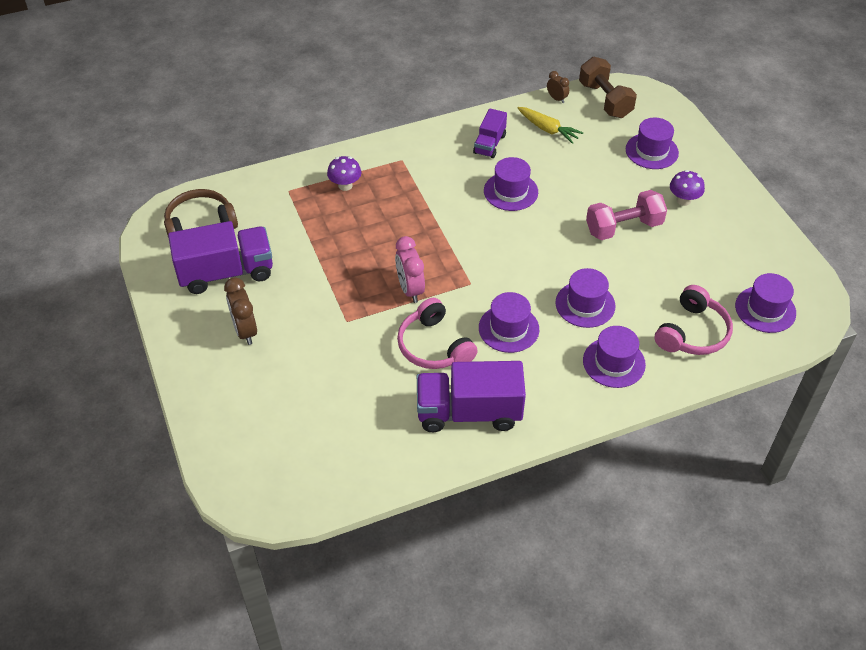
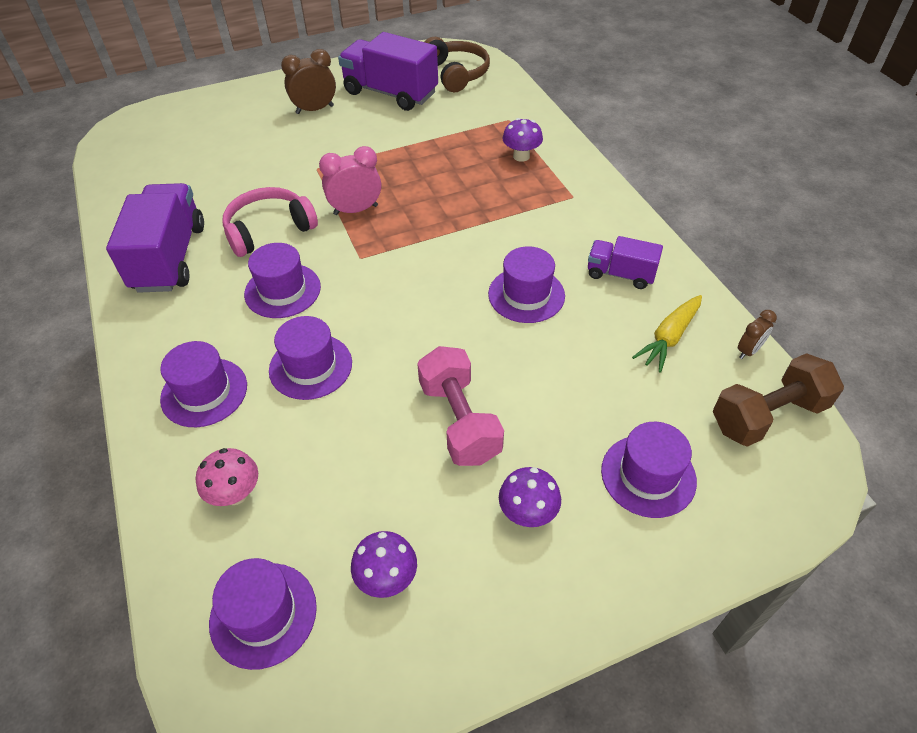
camera: 90 degrees right, 0 degrees up
purple truck [168,221,273,294] -> purple truck turned 135 degrees clockwise [338,32,438,111]
pink headphones [654,285,733,355] -> pink mushroom [196,448,258,506]
none -> purple mushroom [351,531,417,598]

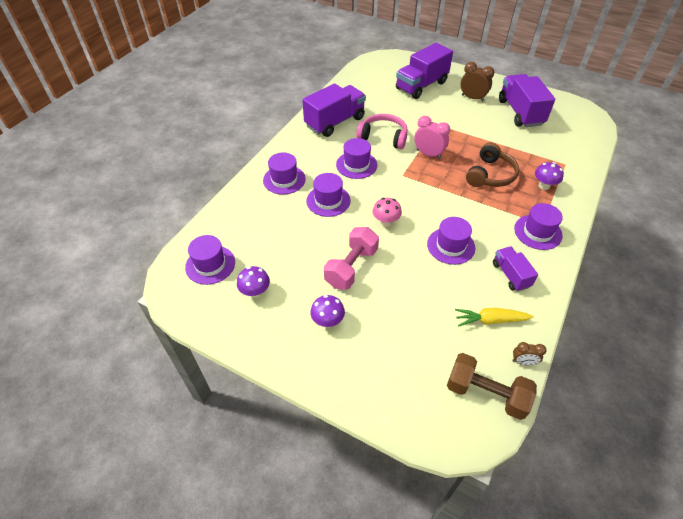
camera: 50 degrees right, 0 degrees up
pink mushroom [196,448,258,506] -> pink mushroom moved to [373,198,402,227]
brown headphones [425,37,490,92] -> brown headphones moved to [466,142,519,187]
purple hat [601,422,697,518] -> purple hat moved to [514,203,563,250]
none -> purple truck [396,43,453,99]

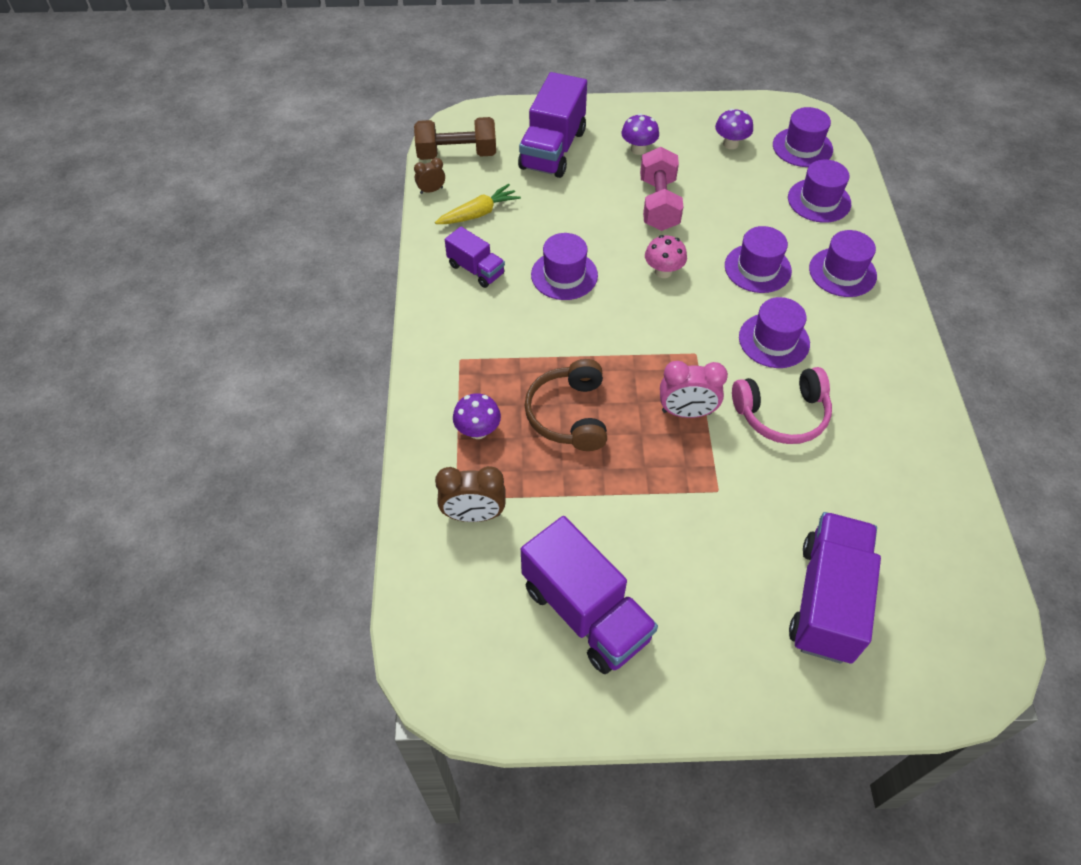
camera: 150 degrees right, 5 degrees up
purple truck [302,83,366,137] -> purple truck moved to [518,72,587,178]
brown clock [461,62,494,102] -> brown clock moved to [435,466,506,522]
purple hat [514,203,563,250] -> purple hat moved to [788,160,851,223]

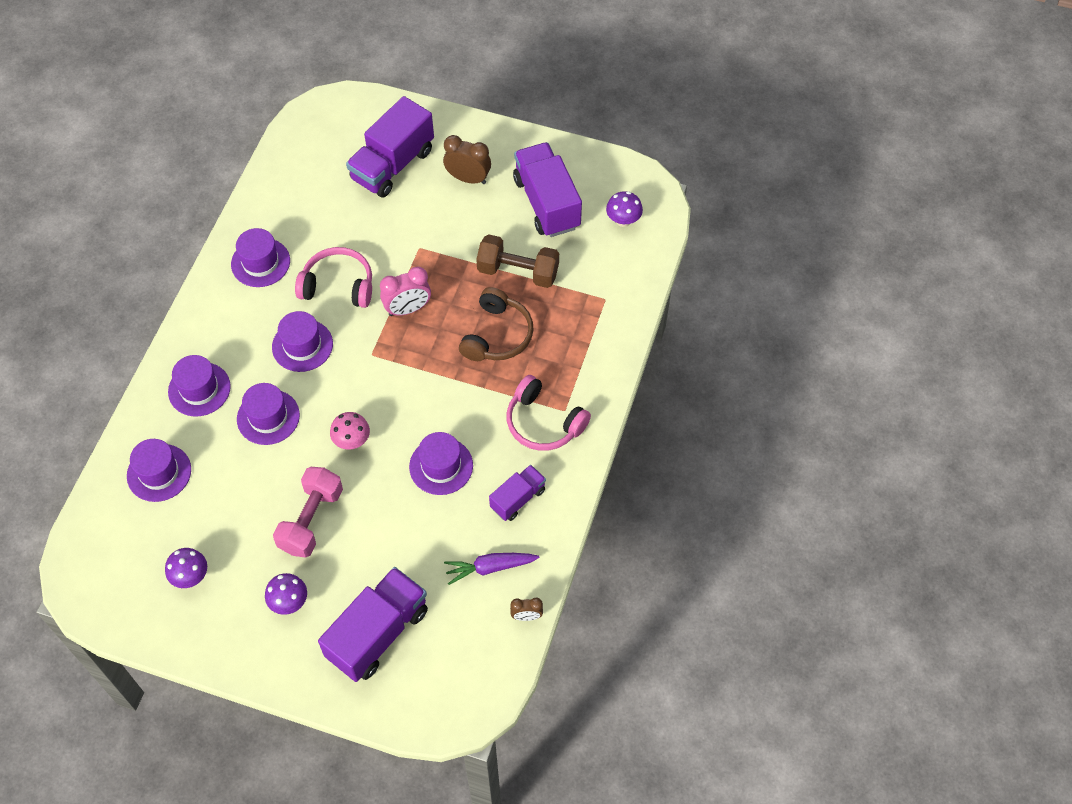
camera: 160 degrees left, 5 degrees up
brown dumbbell [414,117,496,160] -> brown dumbbell moved to [476,234,559,288]
yellow carrot [435,184,521,224] -> purple carrot [444,553,540,585]
brown clock [435,466,506,522] -> brown clock moved to [443,135,491,184]
purple truck [445,227,505,288] -> purple truck turned 75 degrees clockwise [489,465,546,521]
purple mushroom [453,393,501,439] -> purple mushroom moved to [606,191,643,227]
pink clock [660,361,728,418] -> pink clock turned 135 degrees clockwise [380,267,431,316]
purple hat [773,107,833,167] -> purple hat moved to [231,228,290,287]
none -> pink headphones [507,375,591,451]

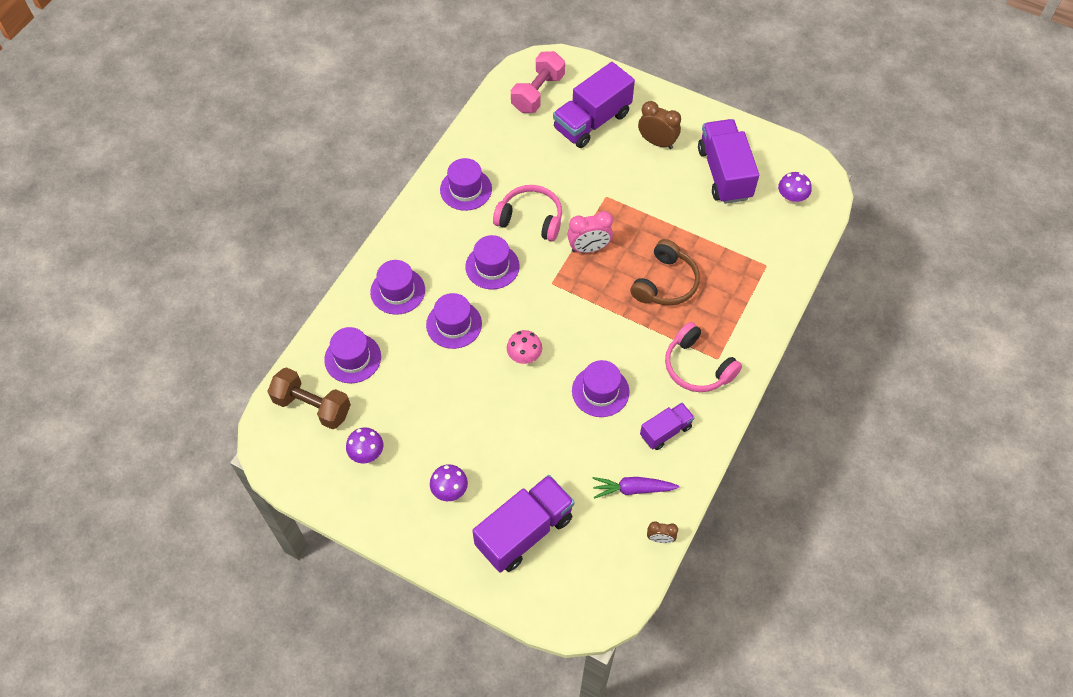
camera: 10 degrees right, 0 degrees up
pink dumbbell [273,467,343,558] -> pink dumbbell moved to [511,51,565,113]
brown dumbbell [476,234,559,288] -> brown dumbbell moved to [267,367,351,429]

